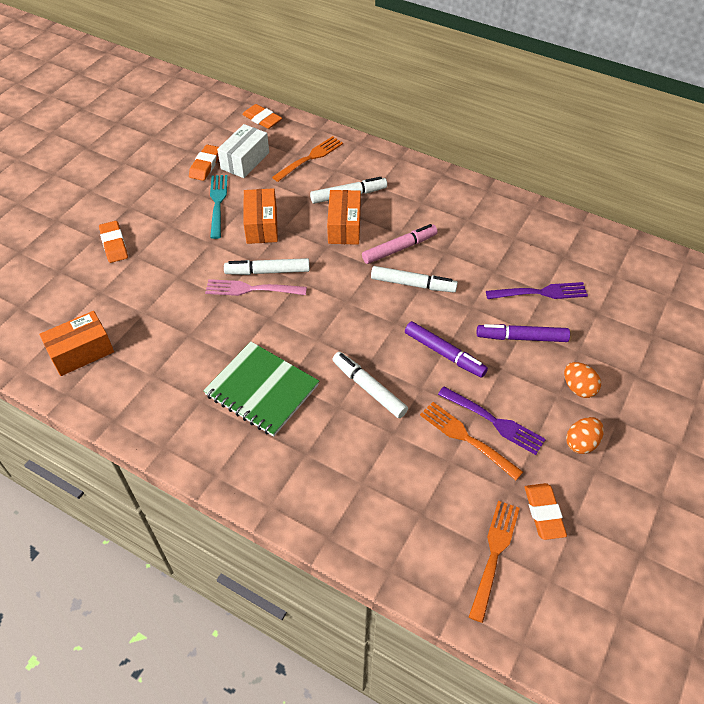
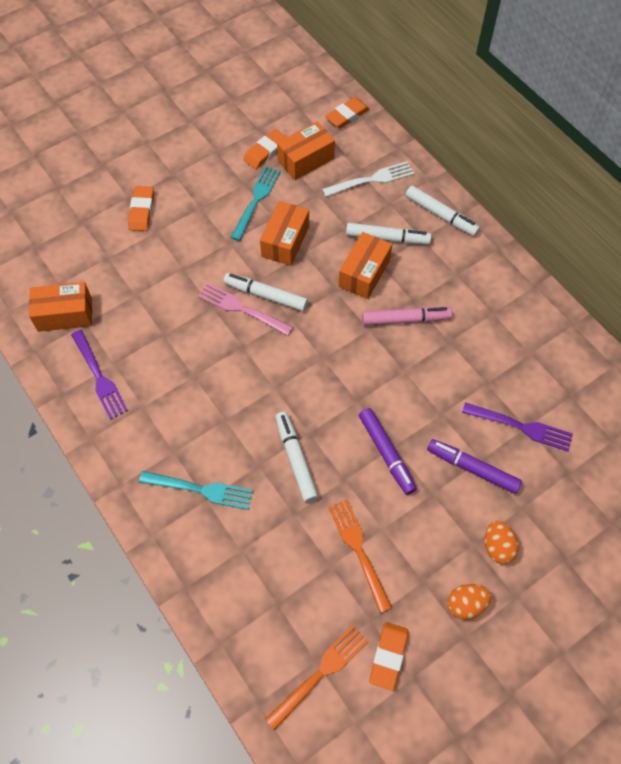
camera: 25 degrees right, 10 degrees up
green notebook [203,342,319,437] -> none
white box [217,124,269,178] -> orange box [277,122,335,180]
orange eraser [242,104,282,129] -> orange eraser turned 75 degrees clockwise [325,97,369,128]
orange fork [272,136,343,182] -> white fork [322,161,414,197]
white marker [371,266,458,292] -> white marker moved to [405,186,480,236]
purple fork [438,386,546,455] -> purple fork moved to [71,330,128,420]
none -> turquoise fork [139,471,253,510]

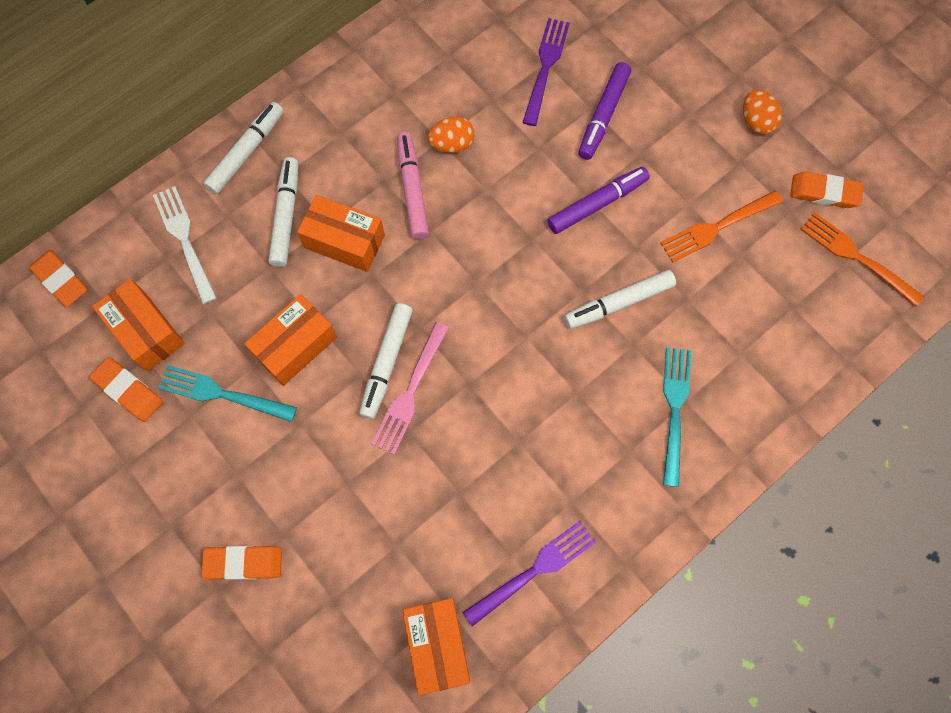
camera: 95 degrees left, 10 degrees up
orange box [260,201,309,266] -> orange box turned 60 degrees counterclockwise [244,294,337,386]
orange egg [485,521,519,564] -> orange egg moved to [428,116,475,153]

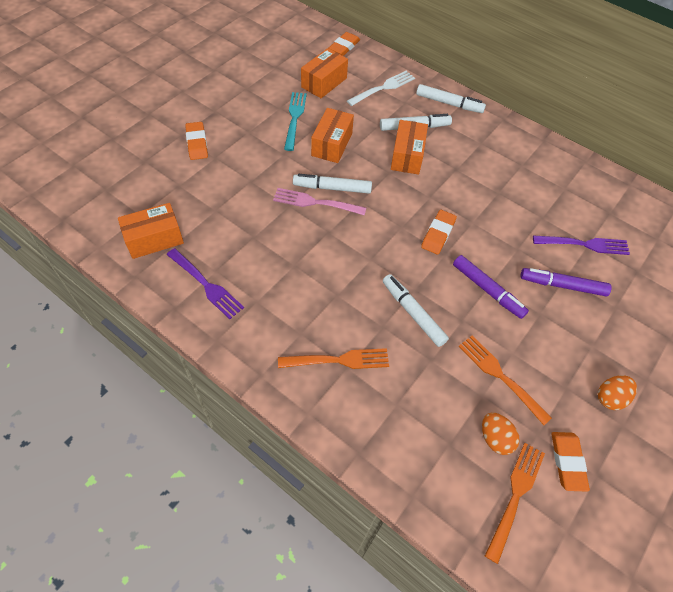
camera: 75 degrees right, 15 degrees down
orange eraser [90,357,163,422] -> orange eraser moved to [421,210,457,254]
orange box [244,294,337,386] -> orange box turned 75 degrees clockwise [311,108,354,163]
pink marker [397,132,429,239] -> none
orange egg [428,116,475,153] -> orange egg moved to [482,413,520,455]
turquoise fork [663,347,691,487] -> orange fork [278,348,389,369]

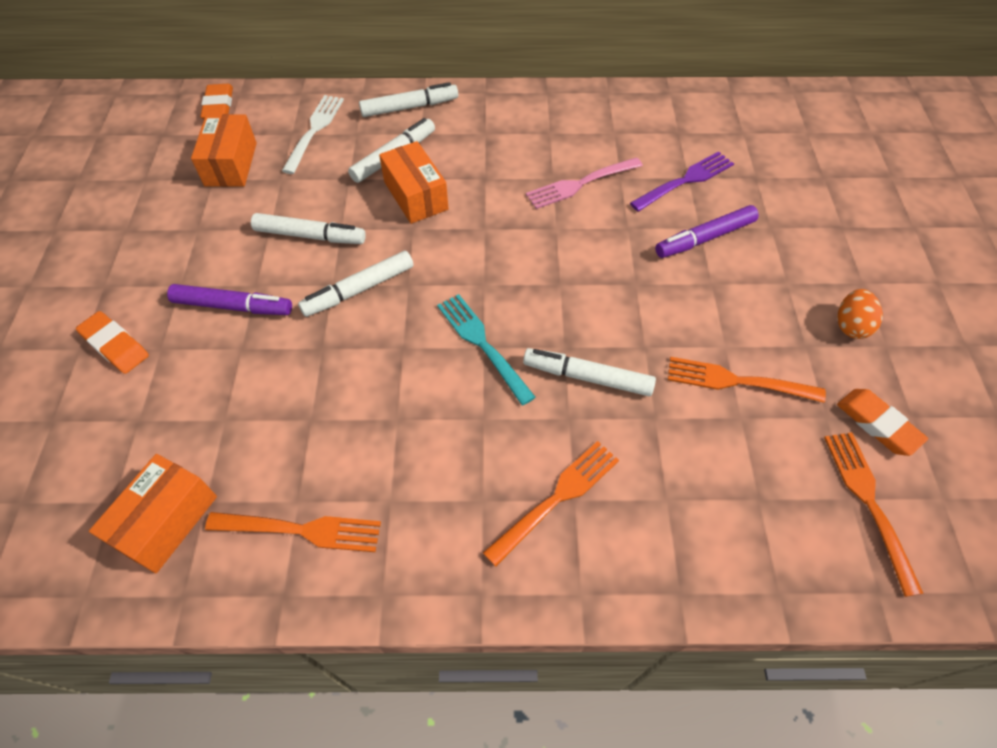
camera: 35 degrees left, 0 degrees up
purple fork [167,248,244,319] -> orange fork [205,512,381,552]
pink fork [273,188,366,215] -> pink fork moved to [526,157,643,209]
turquoise fork [284,92,307,151] -> turquoise fork moved to [437,294,536,406]
orange box [311,108,354,163] -> white marker [251,213,366,244]
orange eraser [421,210,457,254] -> none
purple marker [453,255,529,319] -> purple marker moved to [167,284,292,315]
orange egg [482,413,520,455] -> none

